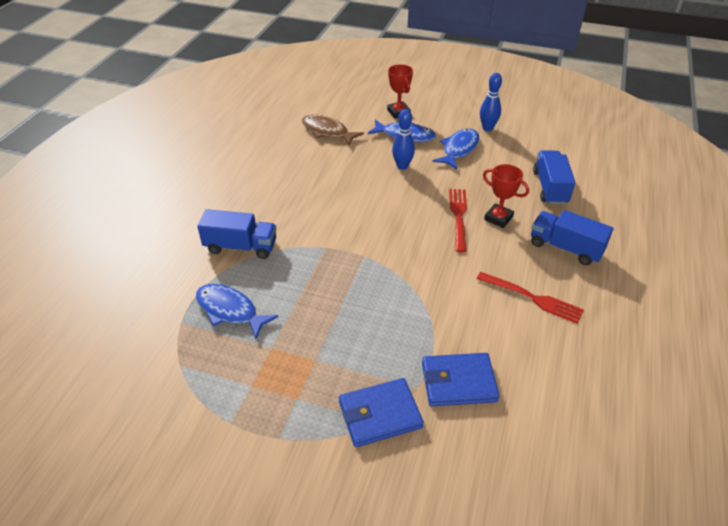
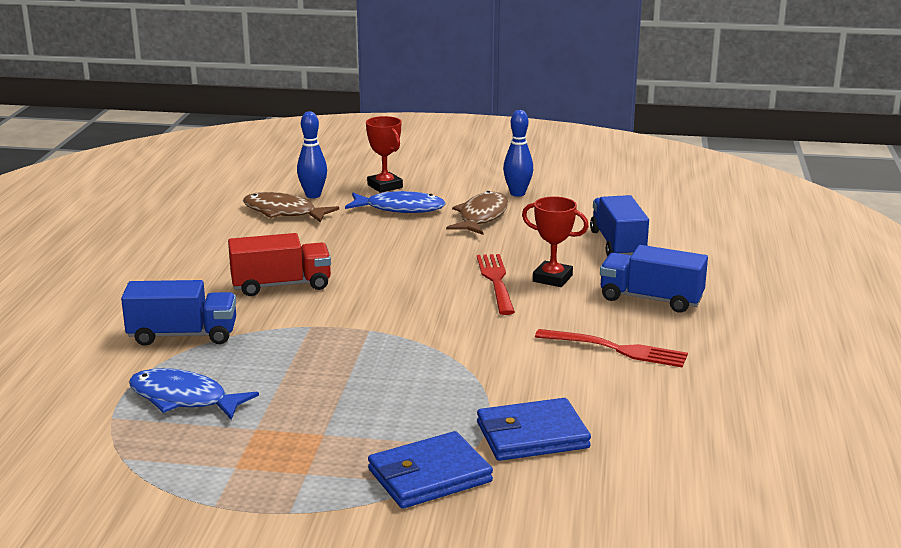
camera: 10 degrees left, 20 degrees down
blue bowling pin [392,109,415,170] -> blue bowling pin moved to [297,111,327,198]
blue fish [432,128,479,170] -> brown fish [446,191,508,235]
none -> red truck [228,233,331,296]

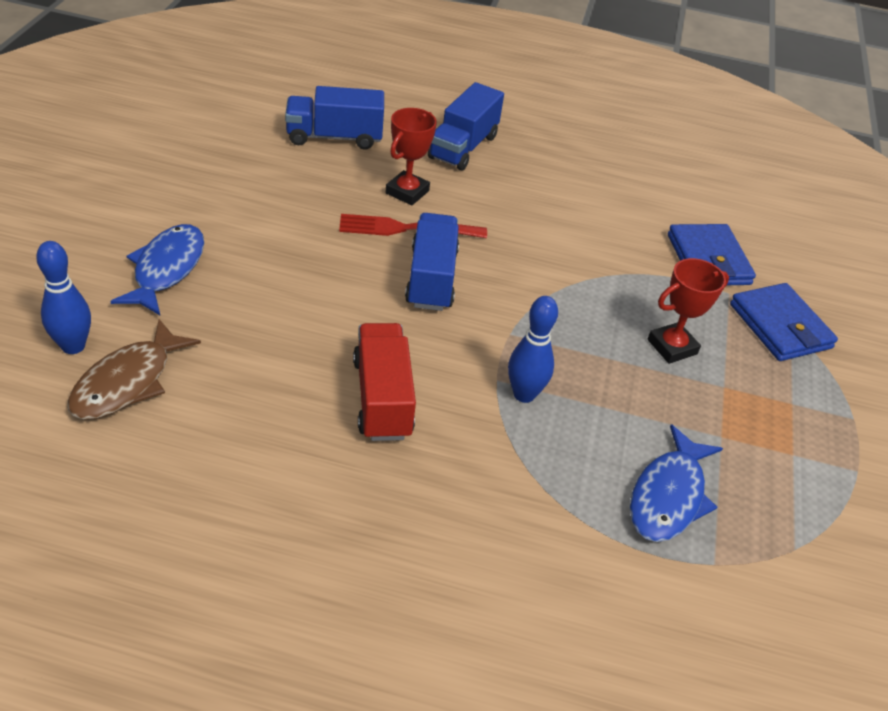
camera: 90 degrees left, 20 degrees up
blue truck [121,280,236,346] -> blue truck moved to [405,213,459,311]
red trophy [366,116,403,193] -> red trophy moved to [648,258,729,364]
brown fish [446,191,508,235] -> none
blue bowling pin [503,110,533,197] -> blue bowling pin moved to [508,296,558,403]
red fork [535,329,688,367] -> none

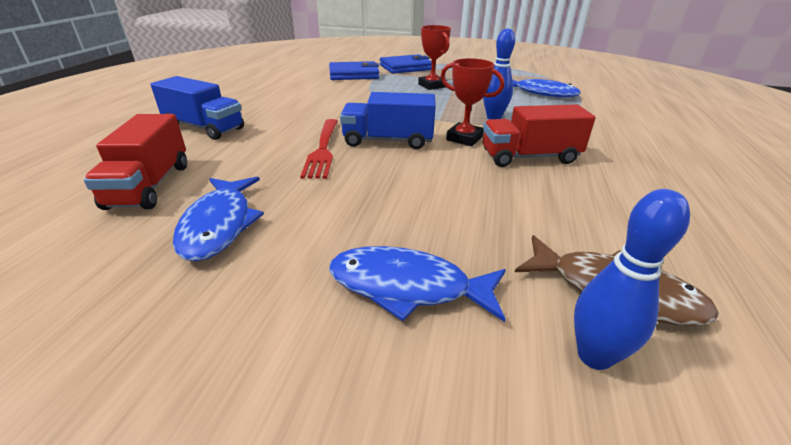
camera: 85 degrees left, 10 degrees down
blue truck [285,86,384,150] -> red truck [84,114,187,210]
red trophy [385,108,437,205] -> red trophy moved to [441,58,504,146]
none -> blue fish [173,177,264,262]

